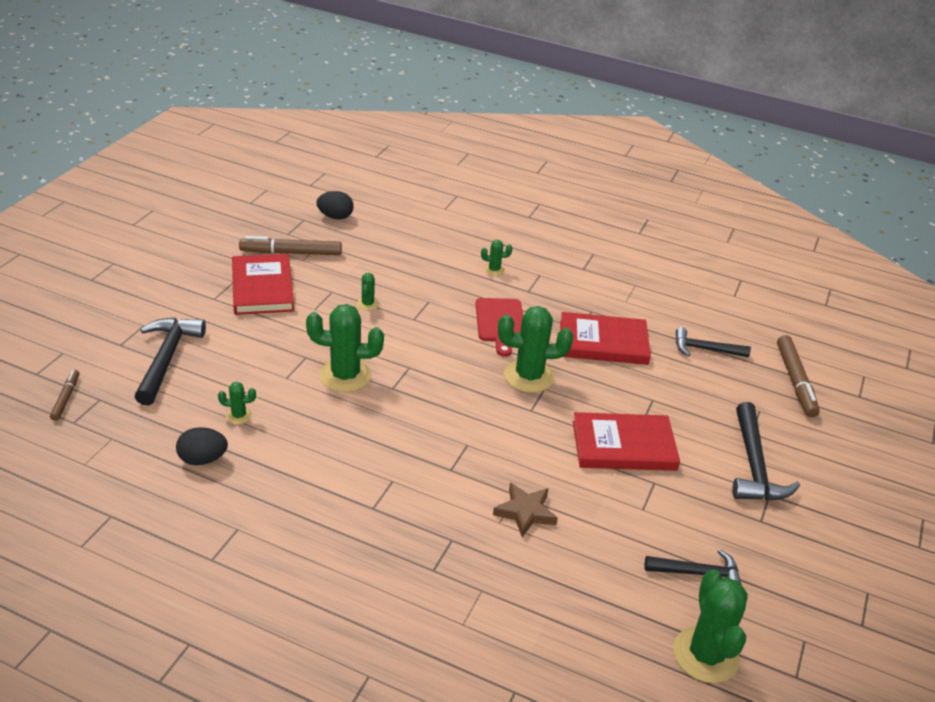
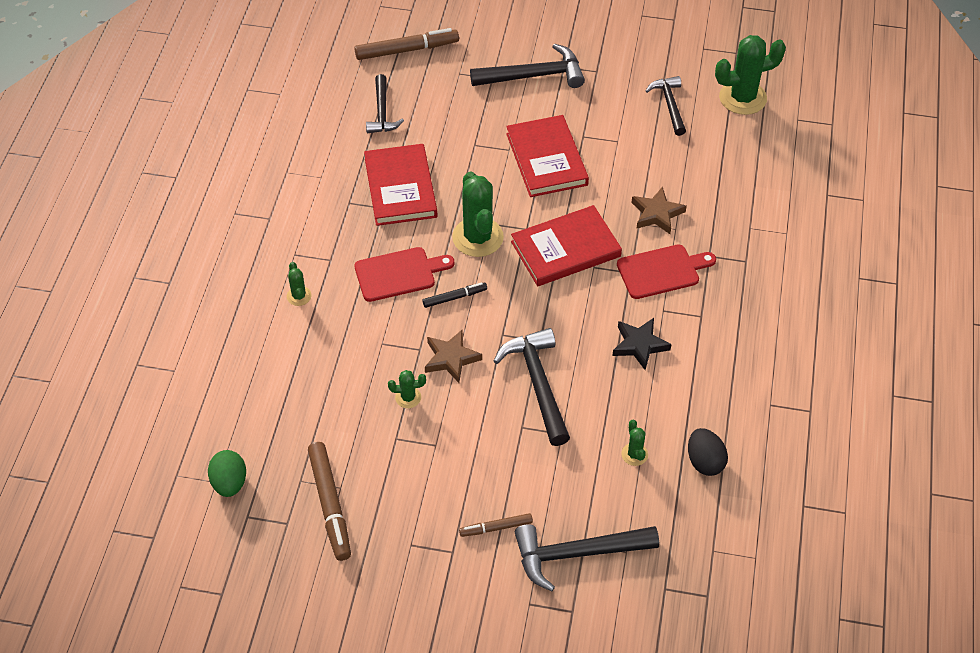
camera: 100 degrees left, 15 degrees up
brown marker [50,370,79,421] -> brown marker moved to [459,513,533,537]
red book [232,254,294,315] -> red book moved to [511,205,622,286]
green cactus [306,304,384,392] -> black hammer [494,328,570,446]
black egg [317,191,354,219] -> green egg [208,450,246,497]
none -> black marker [422,282,487,308]
none -> brown star [425,329,482,383]
none -> black star [612,318,672,370]
none -> red cutting board [617,244,716,299]

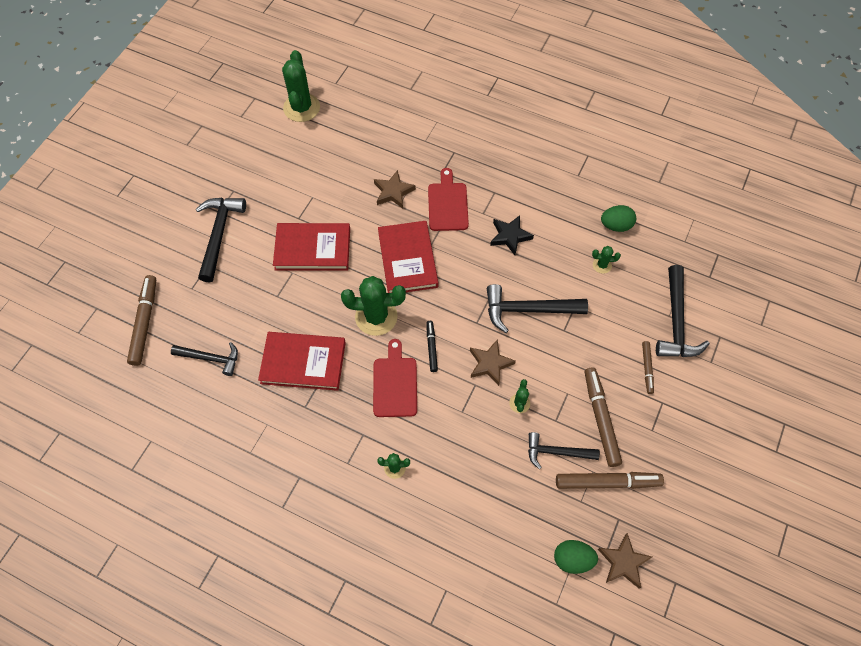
camera: 75 degrees left, 10 degrees up
black hammer [646,76,686,136] -> black hammer moved to [528,432,600,469]
black egg [688,428,728,476] -> green egg [601,205,636,232]
none -> brown marker [585,367,622,467]
none -> brown star [598,533,652,589]

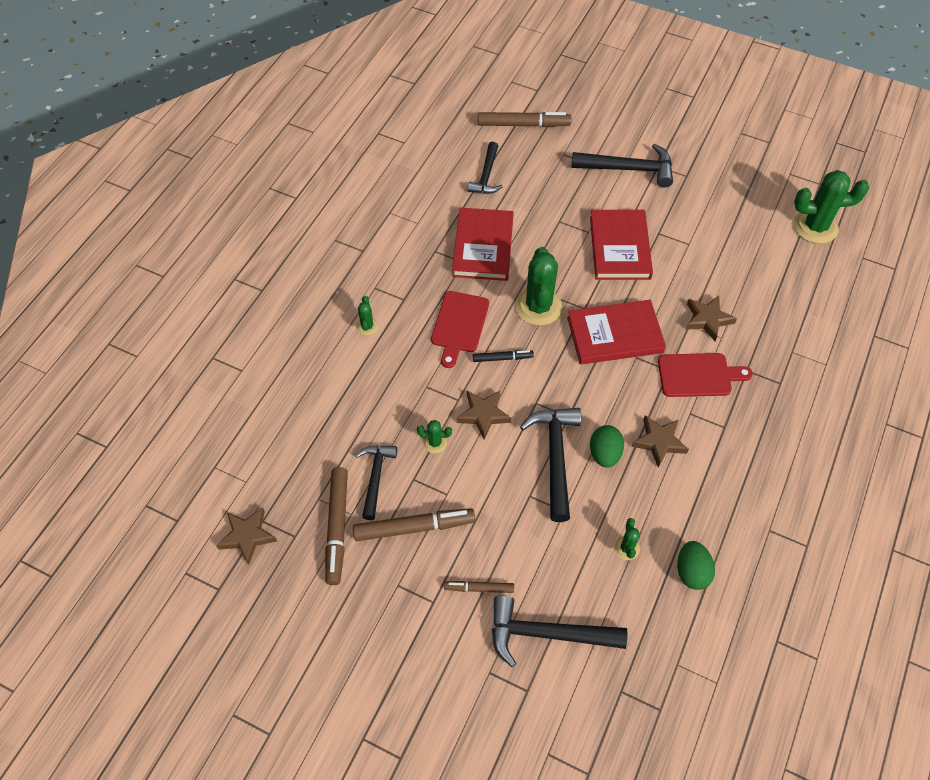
camera: 90 degrees right, 5 degrees down
red cutting board [373,339,417,417] -> red cutting board turned 105 degrees clockwise [431,291,489,368]
black star [490,215,534,255] -> brown star [631,415,689,468]
green egg [554,540,598,574] -> green egg moved to [590,425,624,468]

